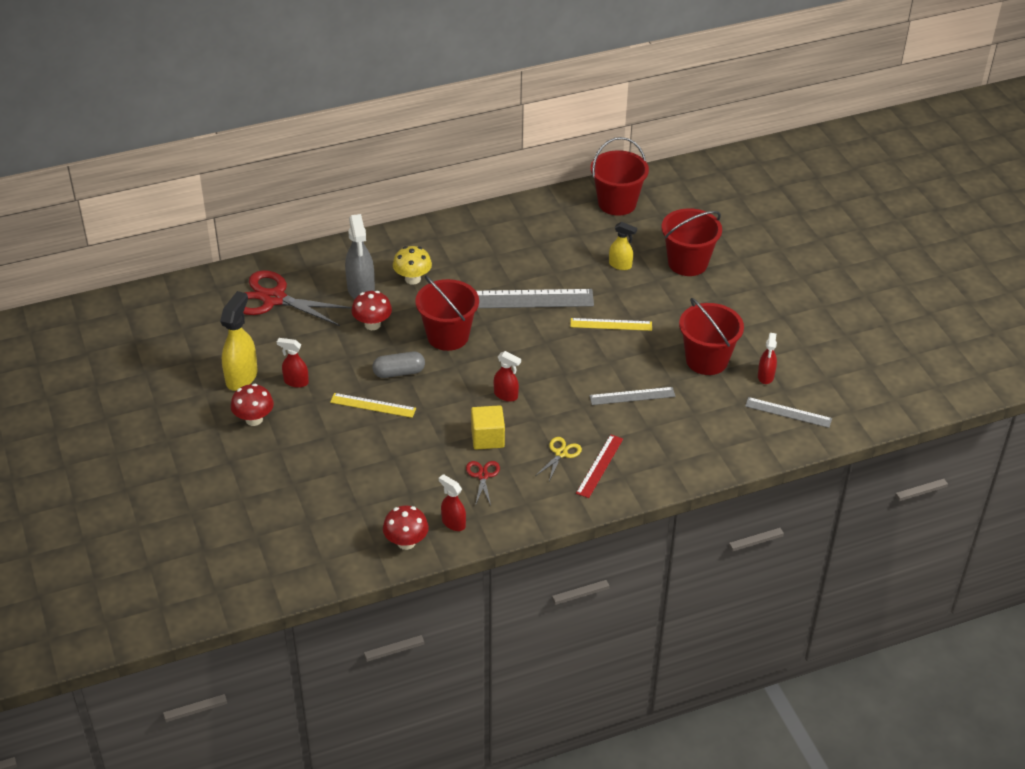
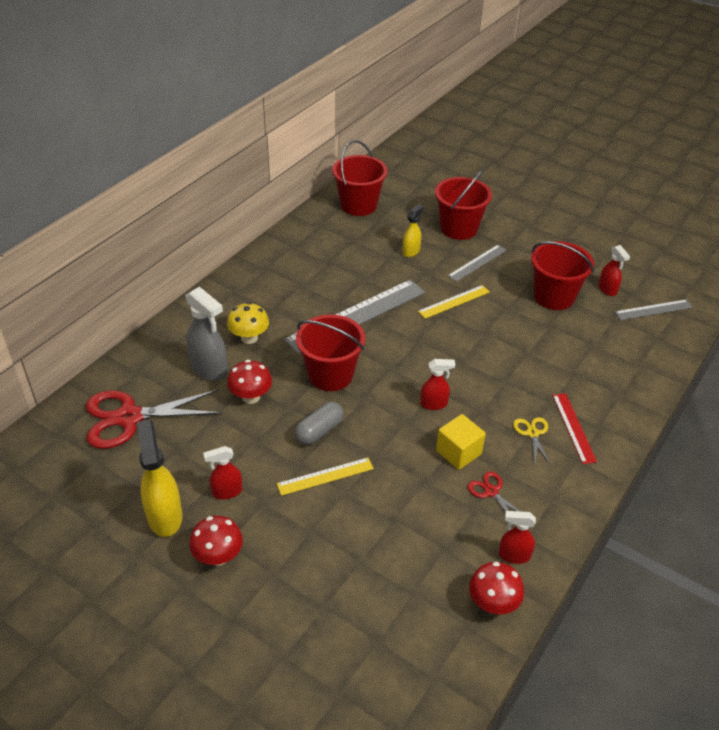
camera: 35 degrees left, 0 degrees up
grey ruler [589,387,675,405] -> grey ruler moved to [447,245,507,282]
yellow spray bottle [609,222,637,270] -> yellow spray bottle turned 45 degrees counterclockwise [403,204,424,257]

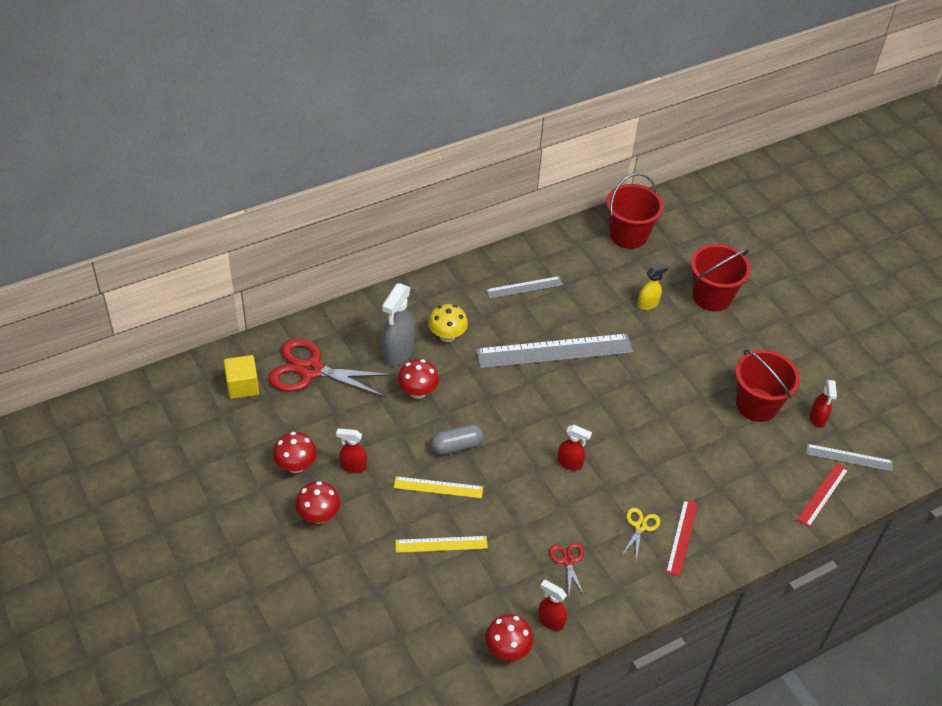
camera: 25 degrees right, 5 degrees up
yellow spray bottle [137,420,182,537] -> red mushroom [273,432,317,473]
grey spray bottle [185,287,228,381] -> grey spray bottle turned 45 degrees clockwise [382,283,415,366]
red bucket [296,314,365,391] -> none
yellow ruler [418,285,490,319] -> yellow ruler moved to [395,536,488,553]
yellow cube [436,414,486,470] -> yellow cube moved to [224,355,259,399]
grey ruler [447,245,507,282] -> grey ruler moved to [486,276,563,299]
none -> red ruler [797,463,848,527]

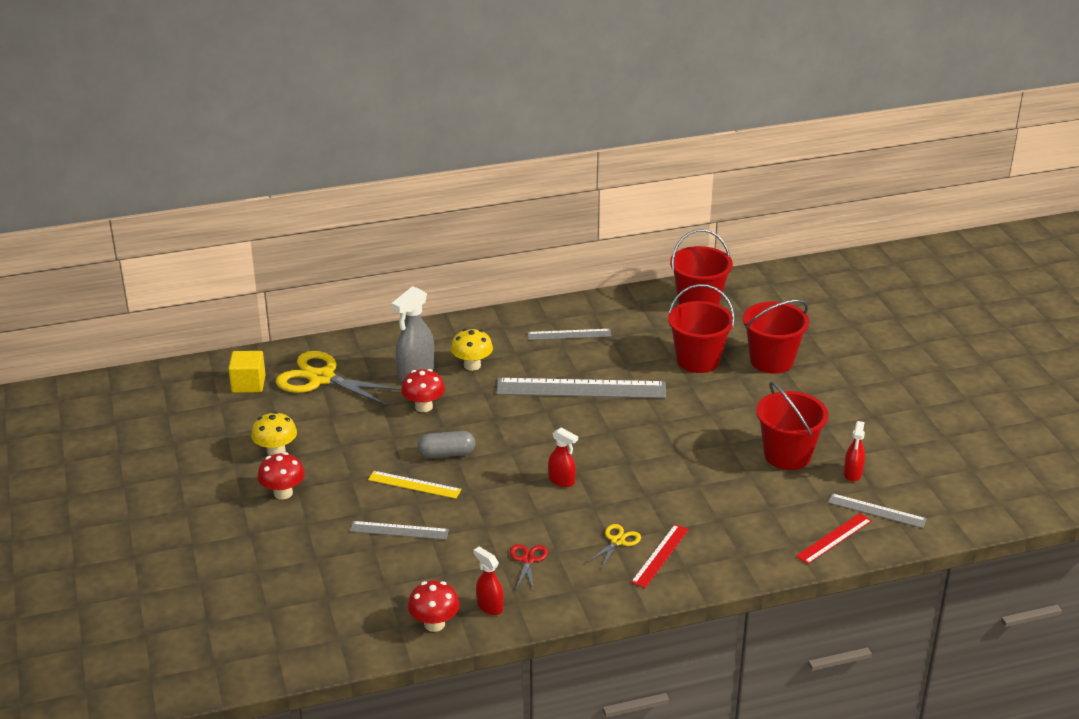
camera: 15 degrees right, 15 degrees down
red scissors [269,339,394,398] -> yellow scissors [276,351,401,406]
red mushroom [273,432,317,473] -> yellow mushroom [251,411,297,456]
red spray bottle [336,429,367,473] -> none
yellow ruler [395,536,488,553] -> grey ruler [350,521,449,540]
yellow spray bottle [637,263,669,310] -> red bucket [668,284,735,373]

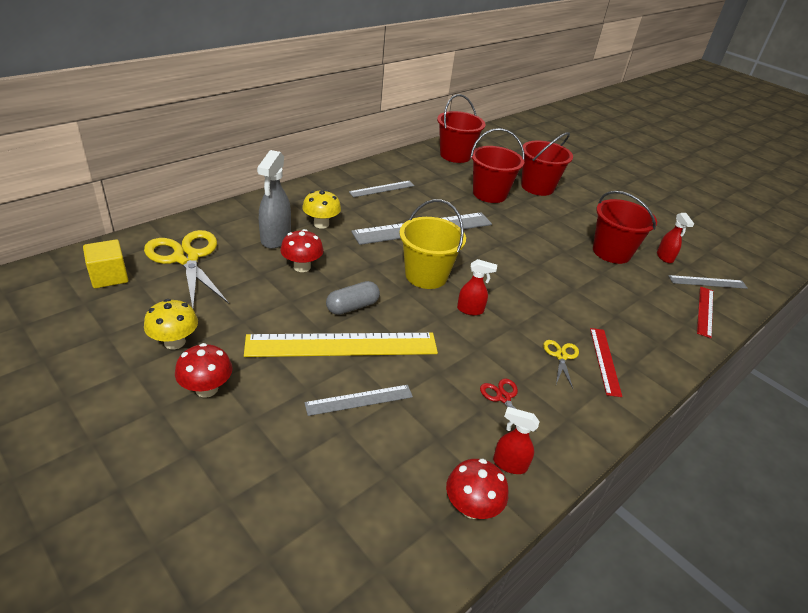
camera: 30 degrees left, 5 degrees up
yellow scissors [276,351,401,406] -> yellow scissors turned 60 degrees clockwise [144,230,229,308]
yellow ruler [368,471,462,499] -> yellow ruler [244,333,438,357], size x1.93
none -> yellow bucket [399,199,466,289]

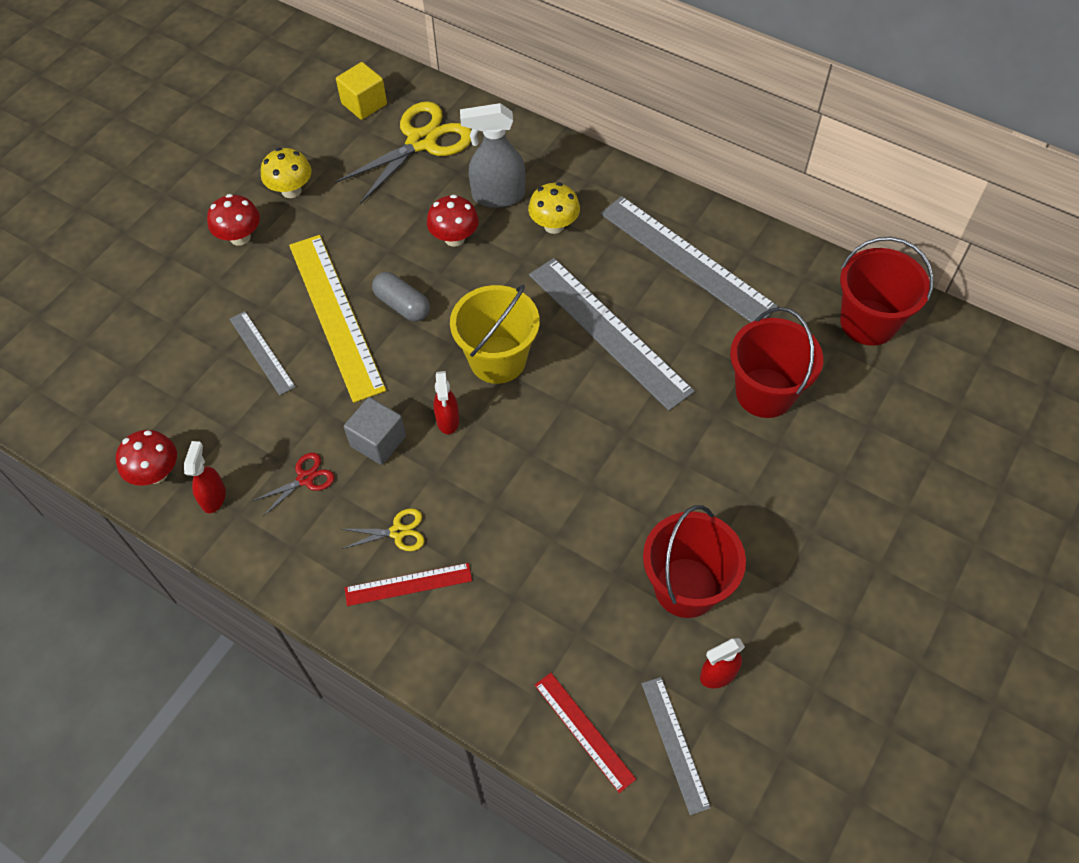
camera: 80 degrees right, 20 degrees up
grey ruler [349,181,415,197] -> grey ruler [600,196,778,322], size x1.93
red bucket [521,132,573,196] -> none
red ruler [697,286,713,338] -> red ruler turned 45 degrees clockwise [535,673,636,793]
none -> grey cube [344,397,406,465]

